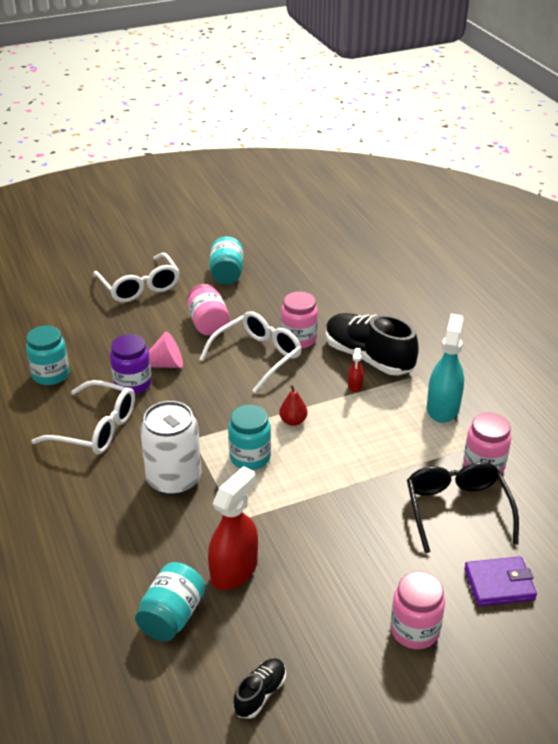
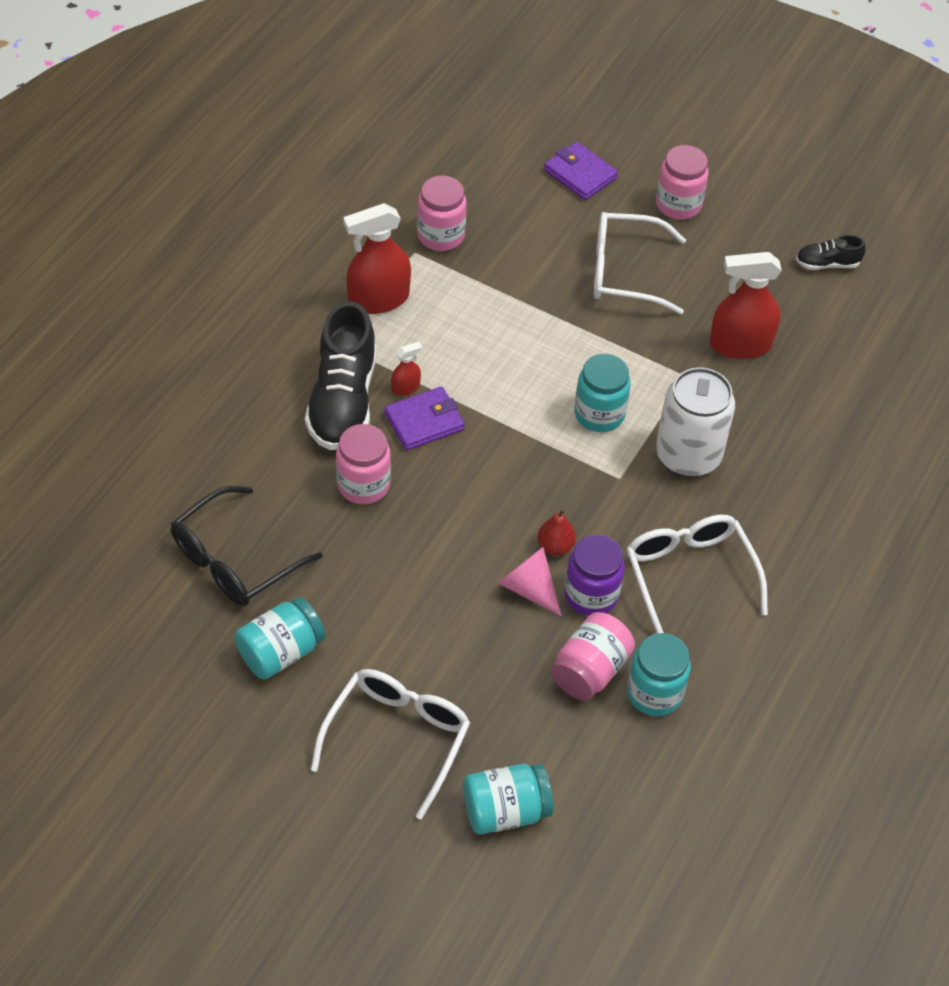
camera: 130 degrees left, 15 degrees up
turquoise jar [135,562,205,642] -> turquoise jar moved to [463,764,554,834]
pink jar [187,284,230,336] -> pink jar moved to [551,612,635,701]
white glasses [199,311,302,393] -> white glasses moved to [594,212,686,314]
red pear [279,385,308,426] -> red pear moved to [537,509,576,555]
black glasses [407,462,519,553] -> black glasses moved to [170,486,323,606]
turquoise spray bottle [427,314,464,423] -> red spray bottle [343,203,411,314]
none -> purple wallet [384,386,465,450]

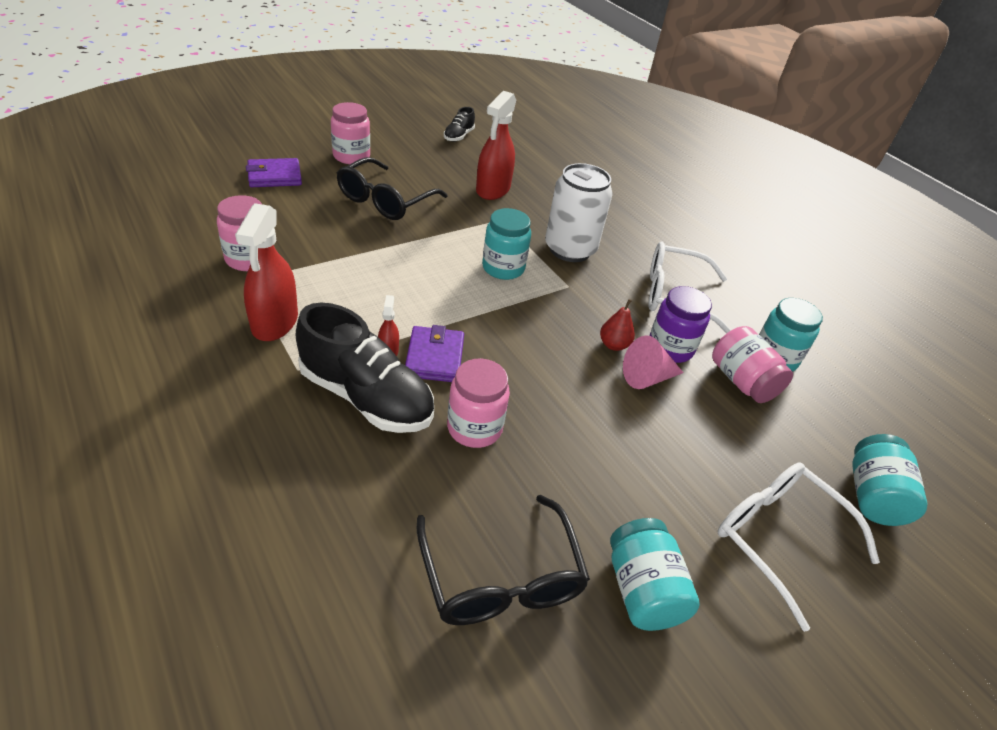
camera: 65 degrees left, 10 degrees down
white glasses [594,212,686,314] -> black glasses [337,157,448,220]

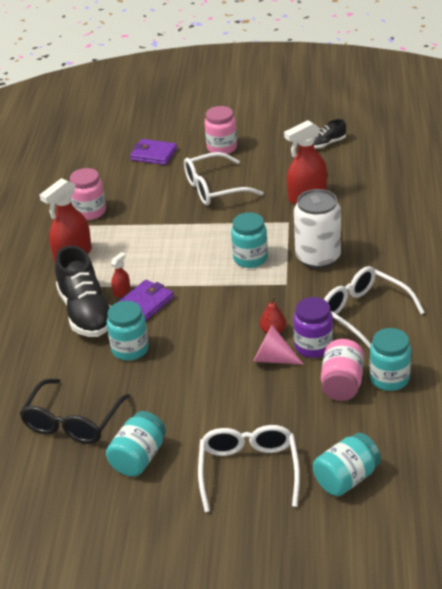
camera: 45 degrees right, 5 degrees down
black glasses [337,157,448,220] -> white glasses [184,152,263,206]
pink jar [447,359,510,448] -> turquoise jar [107,301,149,361]

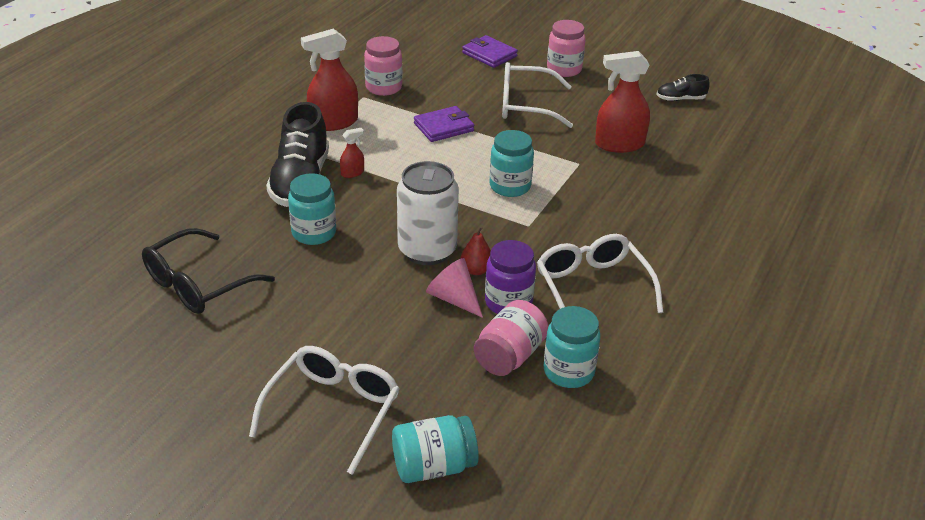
camera: 20 degrees right, 0 degrees up
turquoise jar [106,411,166,476] -> none
purple wallet [118,280,174,321] -> purple wallet moved to [414,106,474,142]
white can [294,189,341,269] -> white can moved to [397,161,459,265]

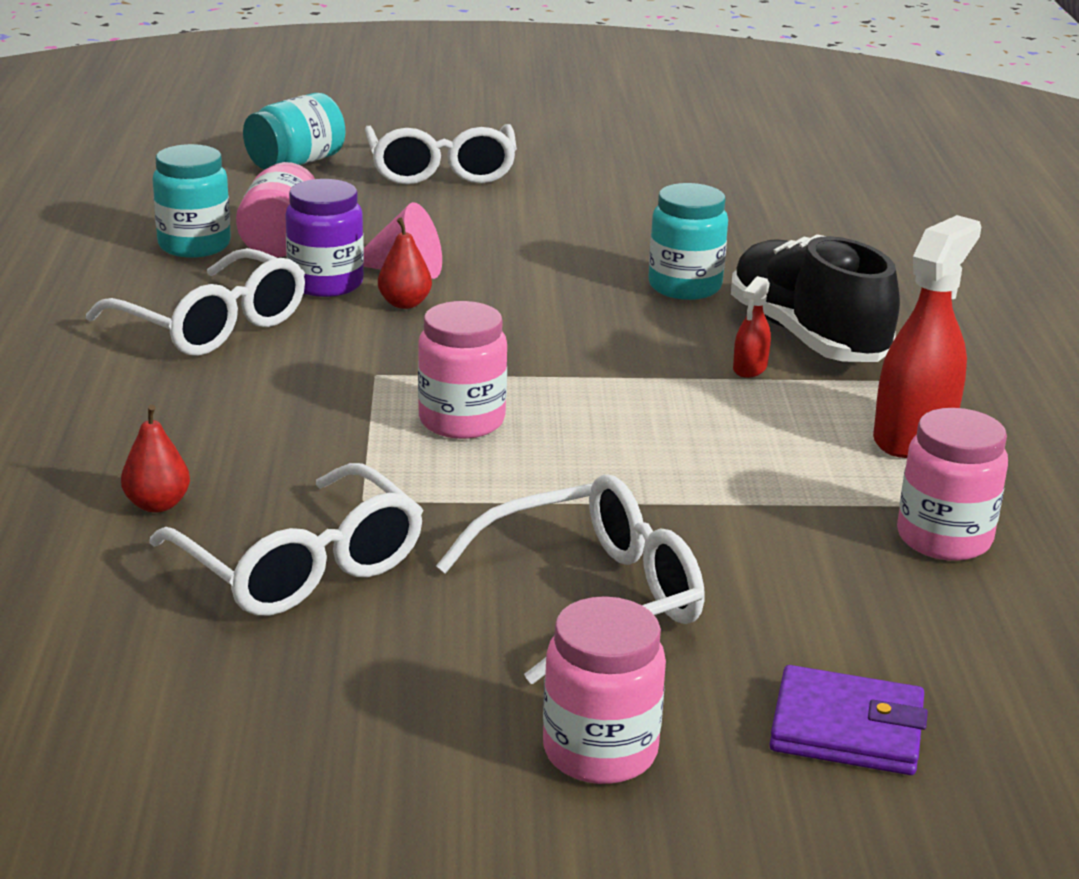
camera: 150 degrees right, 10 degrees down
black glasses [142,228,275,314] -> none
white can [397,161,459,265] -> none
purple wallet [414,106,474,142] -> none
turquoise jar [490,130,534,197] -> pink jar [418,301,507,439]
red spray bottle [595,51,650,153] -> white glasses [149,463,423,616]
black shoe [657,74,710,101] -> none
none -> red pear [121,405,190,513]

